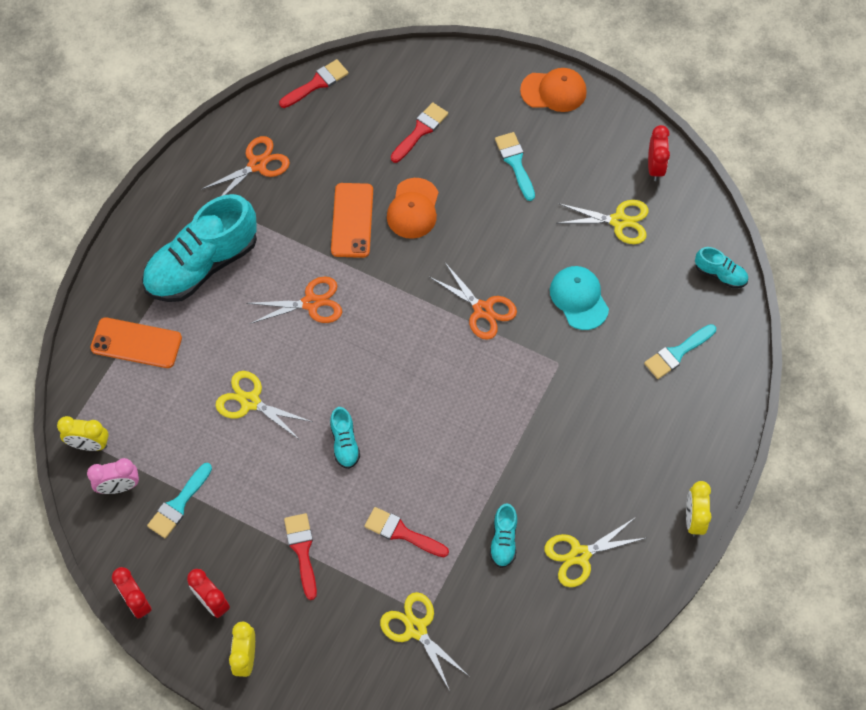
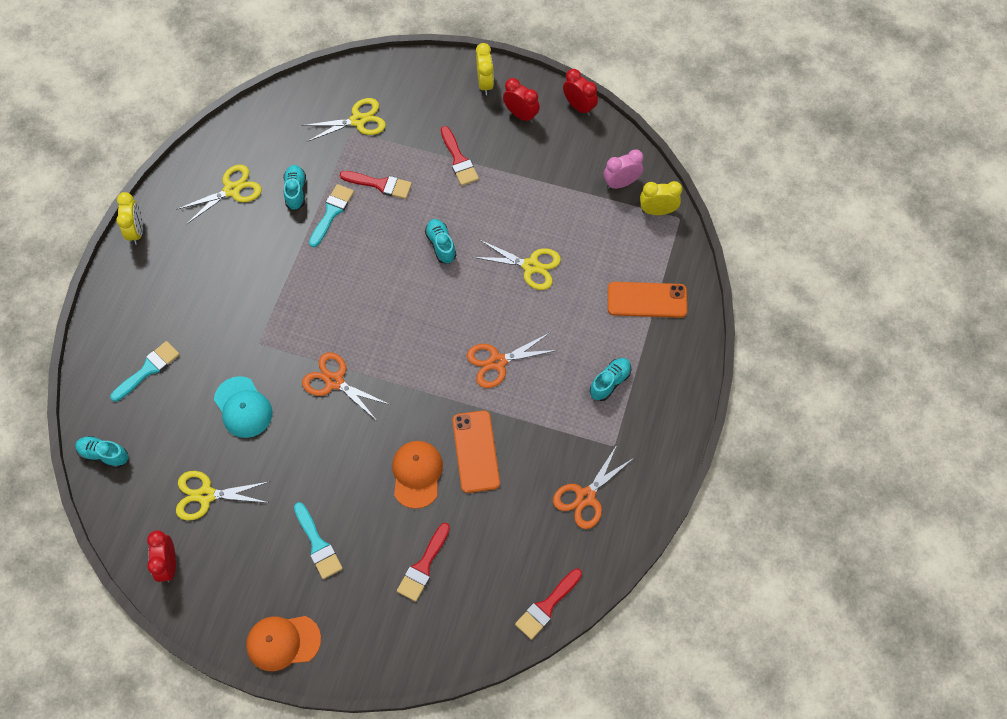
camera: 170 degrees right, 0 degrees up
turquoise shoe [142,194,257,302] -> turquoise shoe [590,358,631,401], size x0.43
turquoise brush [147,463,212,538] -> turquoise brush moved to [309,184,354,247]
yellow scissors [380,592,470,691] -> yellow scissors turned 60 degrees counterclockwise [302,98,386,142]

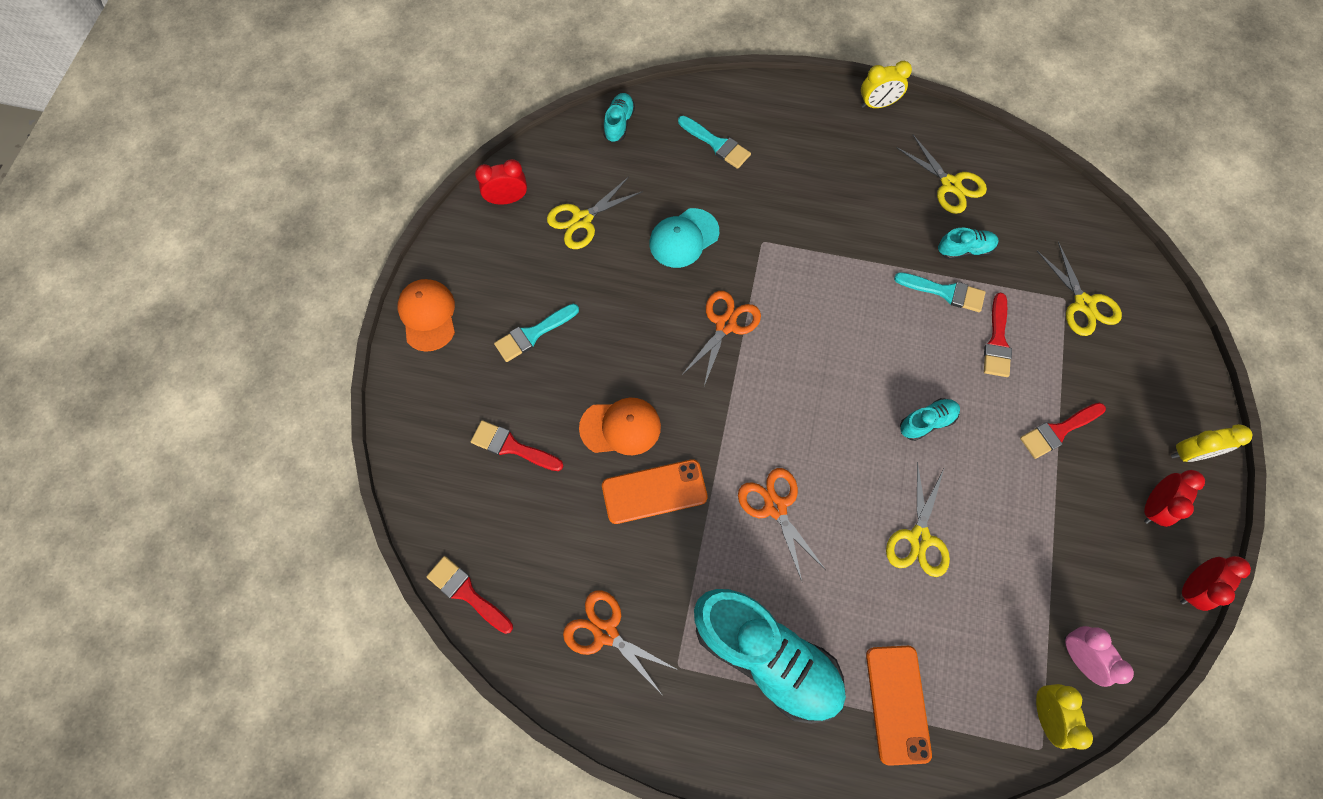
camera: 85 degrees right, 5 degrees up
yellow scissors [176,471,271,520] -> yellow scissors turned 120 degrees counterclockwise [547,177,643,249]
turquoise shoe [590,358,631,401] -> turquoise shoe [694,589,846,724], size x2.30

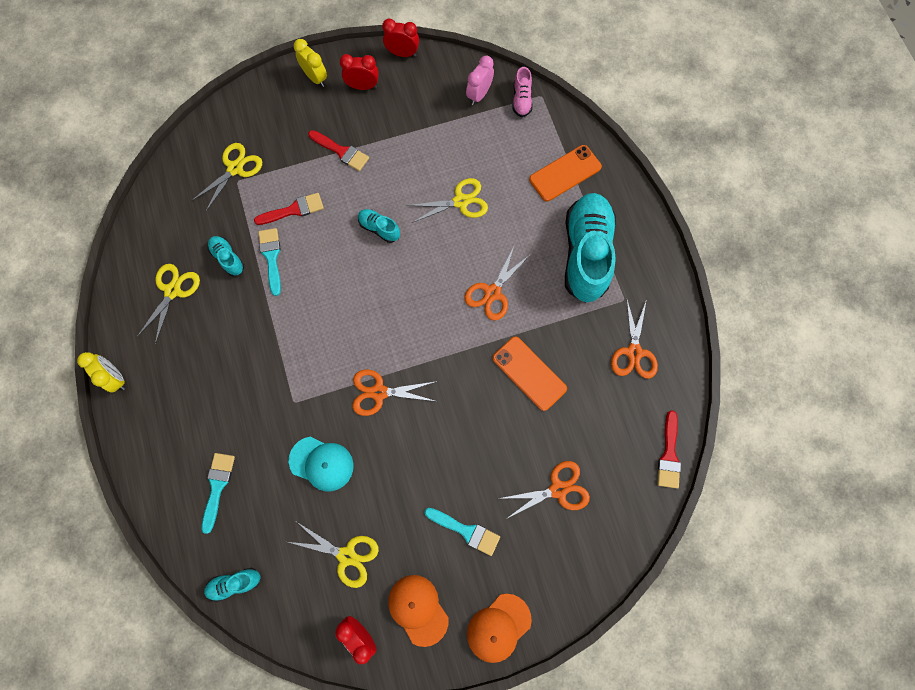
camera: 120 degrees left, 5 degrees up
red brush [471,420,563,471] -> orange scissors [503,461,590,519]
orange cap [579,398,661,455] -> orange cap moved to [388,575,449,647]
yellow clock [1036,684,1093,750] -> pink shoe [512,67,533,117]

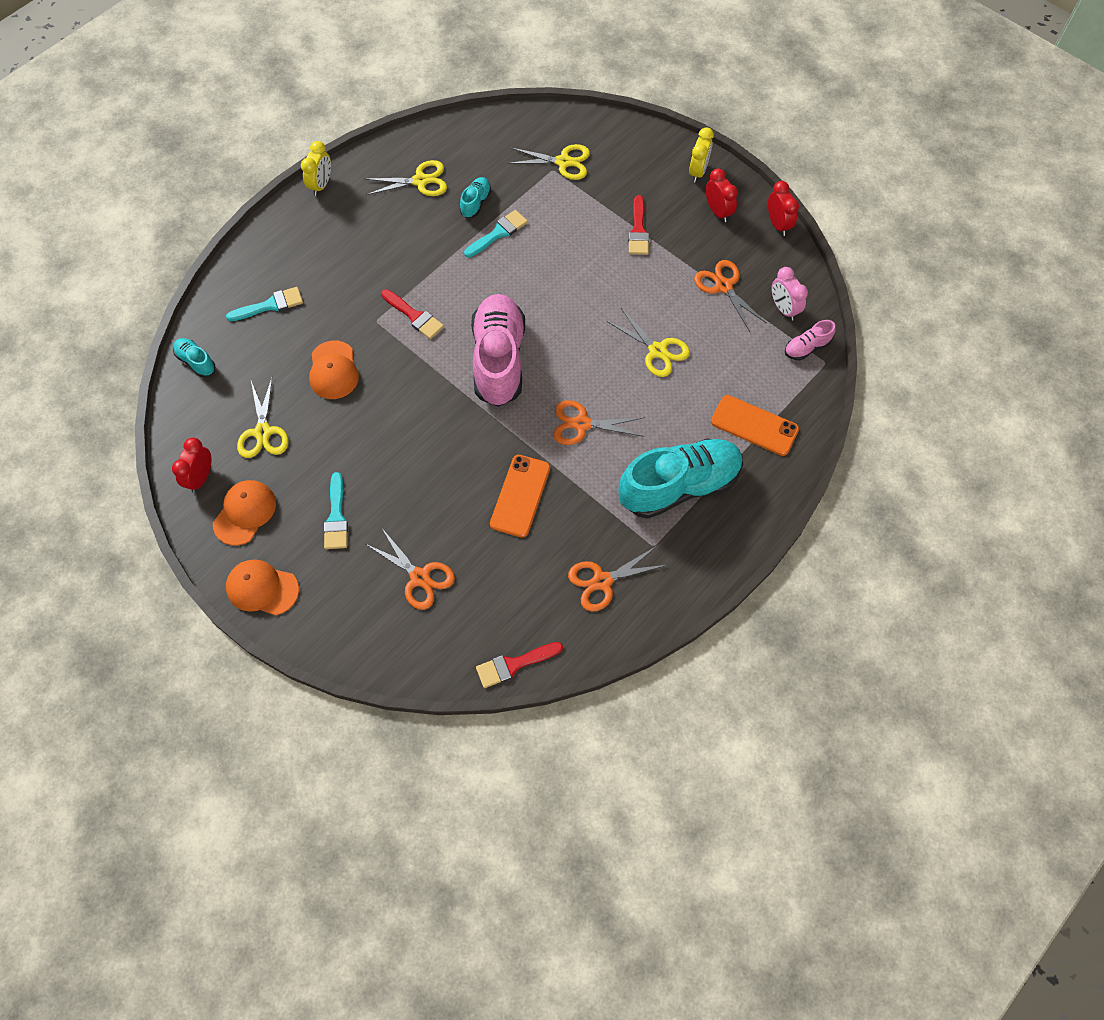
camera: 60 degrees right, 10 degrees down
red brush [254,193,324,225] -> red brush moved to [381,289,444,339]
turquoise cap [289,437,353,491] -> orange cap [309,341,359,399]
orange scissors [353,369,437,416] -> orange scissors moved to [694,260,767,332]
turquoise shoe [358,209,400,243] -> none
pink clock [466,56,494,105] -> pink clock turned 120 degrees counterclockwise [771,267,808,321]
none -> pink shoe [471,294,525,407]

